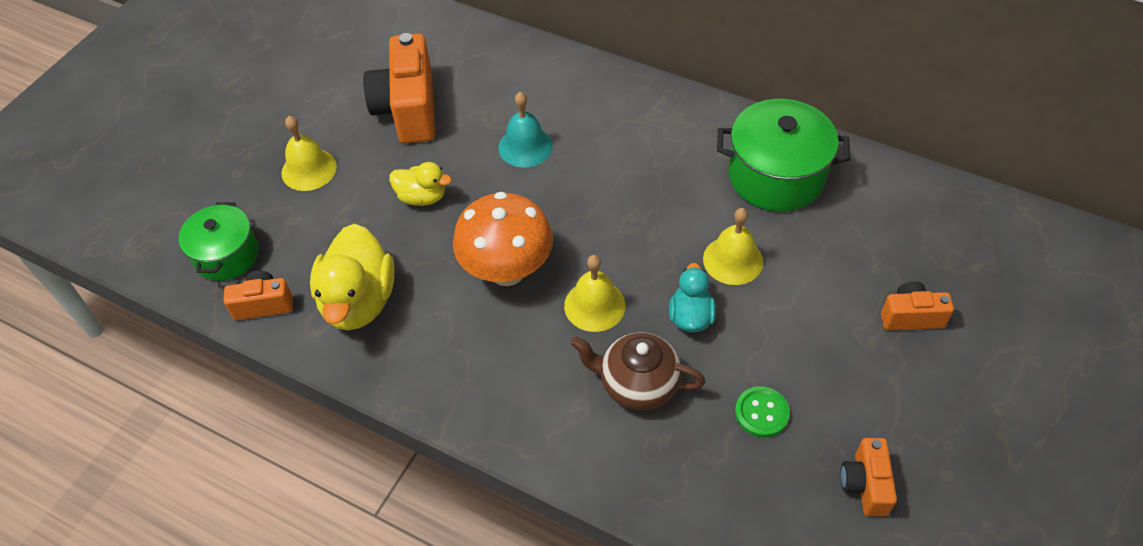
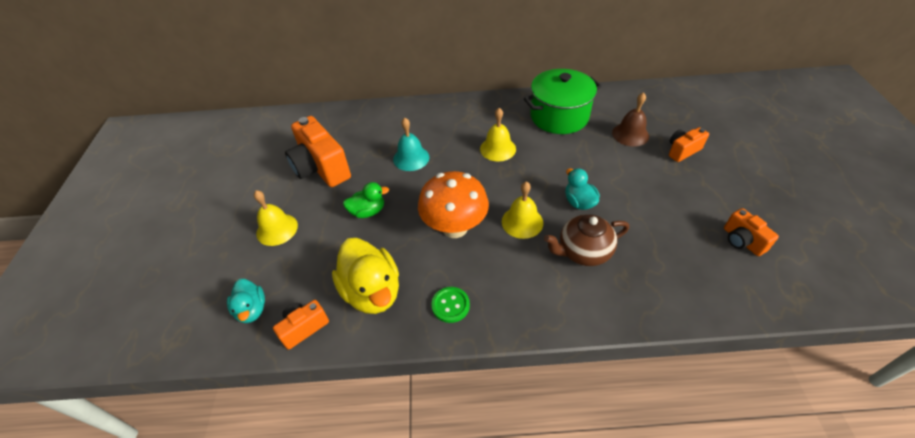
camera: 30 degrees left, 5 degrees down
green pot [179,202,259,281] -> turquoise duck [227,279,265,323]
yellow duck [389,162,452,206] -> green duck [343,182,389,218]
yellow bell [703,208,763,285] -> yellow bell moved to [480,108,516,162]
green button [735,386,790,438] -> green button moved to [431,287,470,323]
none -> brown bell [612,92,649,147]

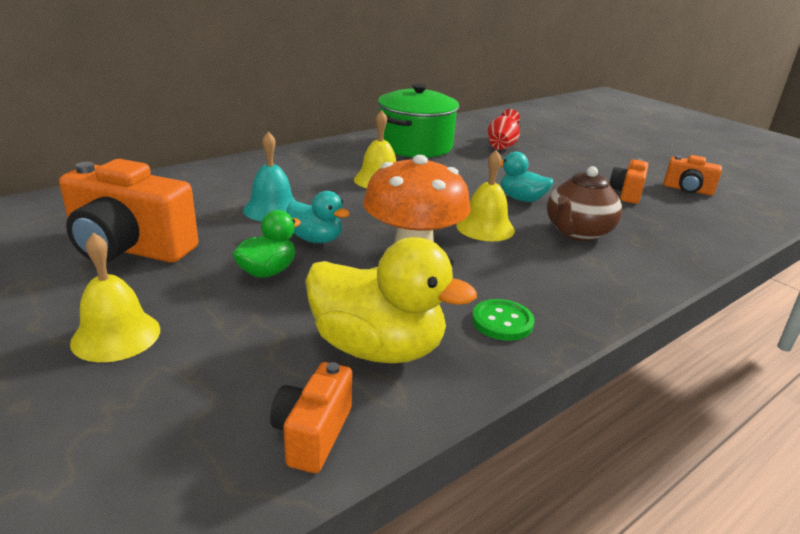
camera: 40 degrees left, 20 degrees down
turquoise duck [227,279,265,323] -> turquoise duck moved to [286,191,350,243]
brown bell [612,92,649,147] -> red vase [487,109,520,150]
orange camera [669,127,709,162] -> orange camera moved to [609,158,648,204]

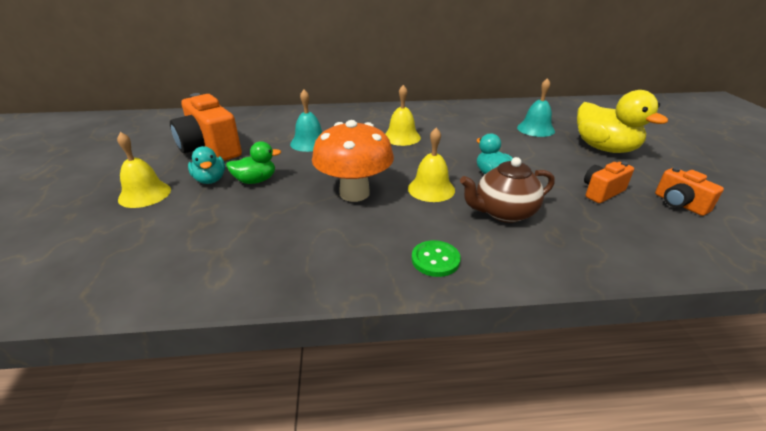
camera: 35 degrees right, 5 degrees up
orange camera [270,362,352,473] -> none
turquoise duck [286,191,350,243] -> turquoise duck moved to [188,146,225,184]
yellow duck [305,237,477,363] -> yellow duck moved to [577,90,668,153]
green pot [378,84,459,158] -> none
green button [472,299,535,341] -> green button moved to [412,240,461,277]
red vase [487,109,520,150] -> turquoise bell [517,78,555,137]

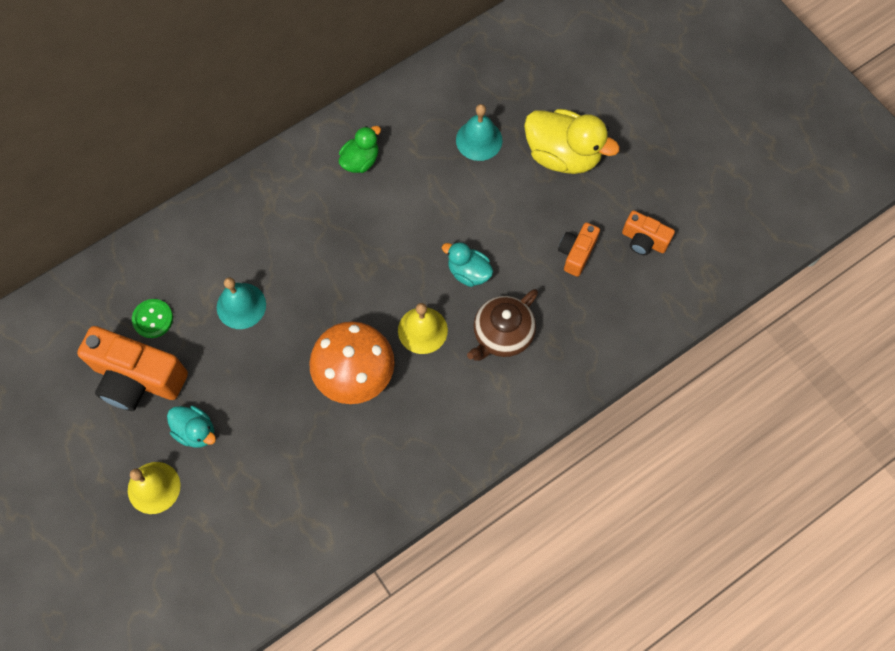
camera: 30 degrees left, 35 degrees up
green duck [226,141,281,184] -> green duck moved to [339,126,381,173]
yellow bell [385,85,421,146] -> none
green button [412,240,461,277] -> green button moved to [132,299,173,338]

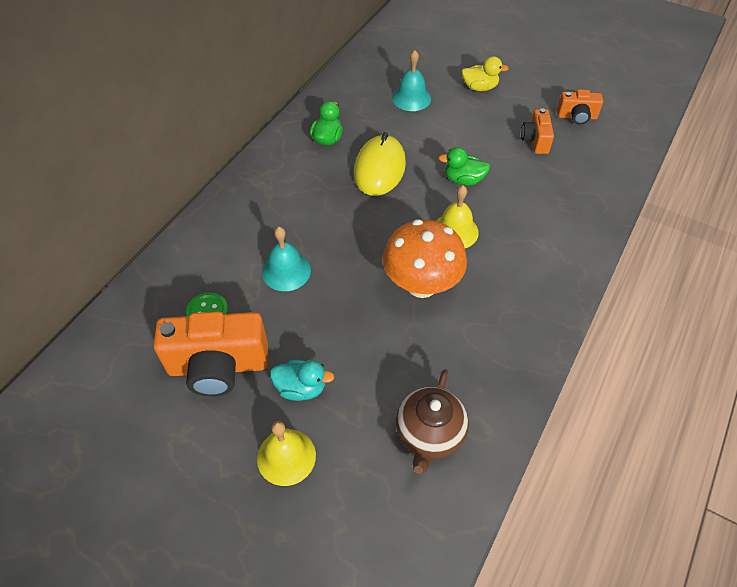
camera: 25 degrees left, 15 degrees down
turquoise duck [442,242,493,287] -> green duck [438,147,490,185]
brown teapot [467,289,538,361] -> brown teapot moved to [396,369,469,474]
yellow duck [524,109,620,174] -> yellow duck [461,56,509,91], size x0.56
none -> yellow mouse [354,132,406,196]

